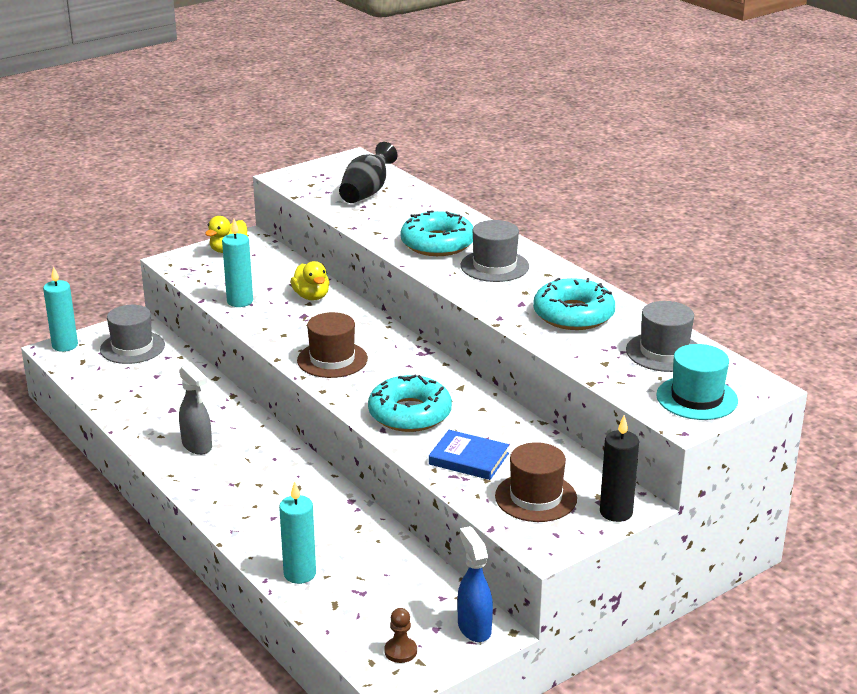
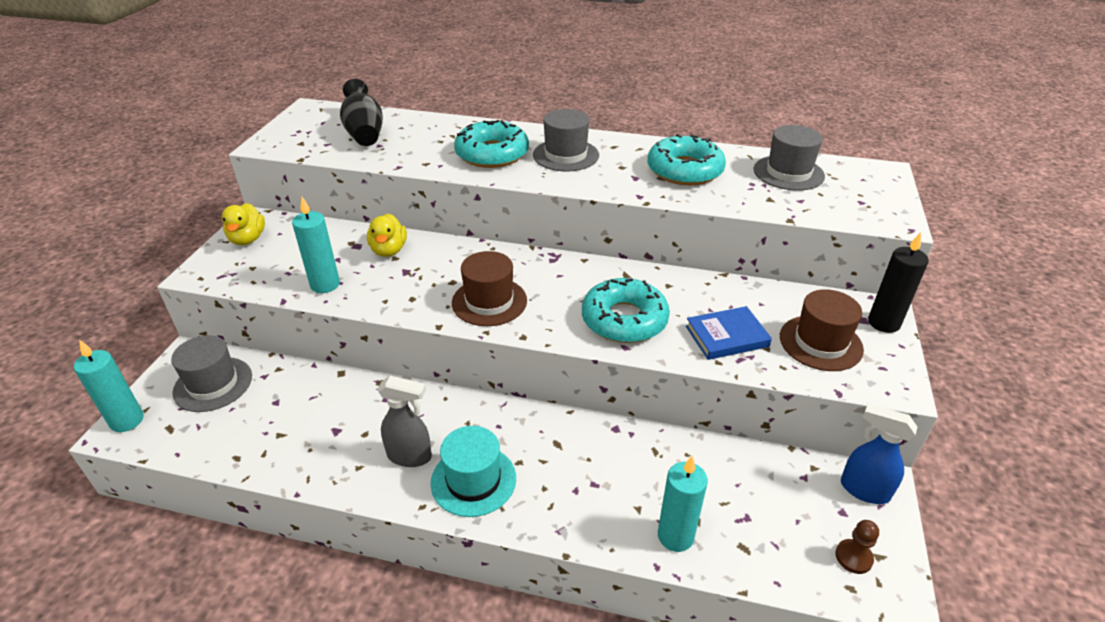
camera: 40 degrees left, 10 degrees up
yellow duck [291,261,329,300] -> yellow duck turned 60 degrees clockwise [367,213,407,257]
turquoise hat [656,344,738,420] -> turquoise hat moved to [430,426,516,517]

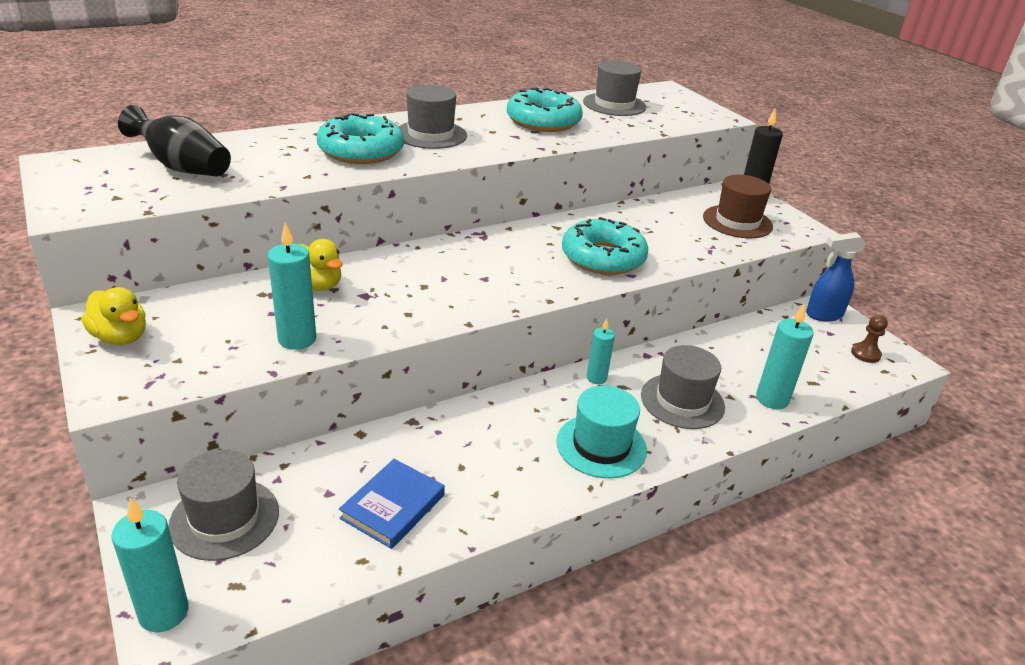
camera: 45 degrees left, 5 degrees down
grey spray bottle [377,376,432,467] -> none
brown hat [452,251,527,326] -> none
blue book [686,306,772,360] -> blue book moved to [339,459,445,549]
none -> turquoise candle [587,318,615,384]
none -> grey hat [641,345,725,429]

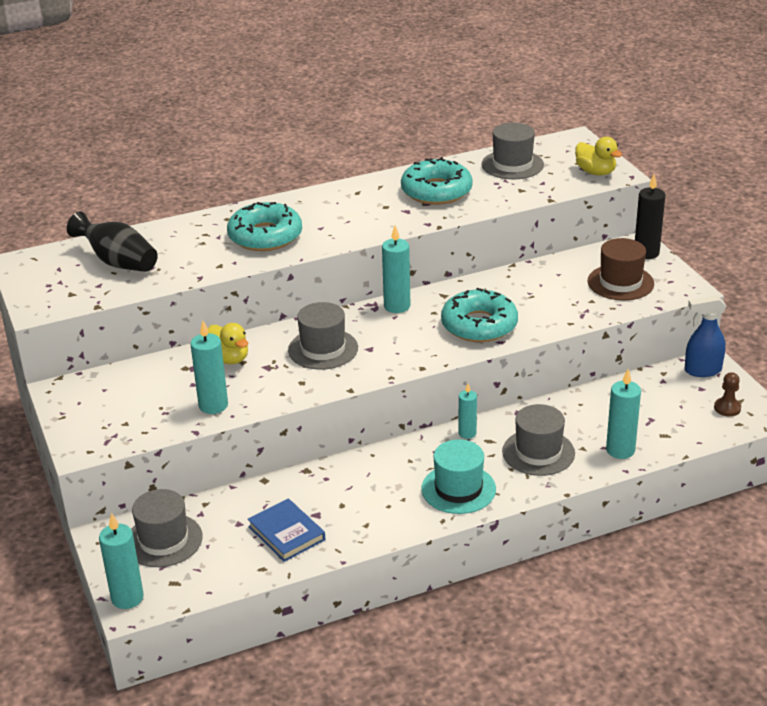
camera: 10 degrees right, 0 degrees up
yellow duck [81,287,146,345] -> yellow duck moved to [575,137,622,176]
blue book [339,459,445,549] -> blue book turned 75 degrees counterclockwise [248,498,325,562]
grey hat [399,85,467,149] -> grey hat moved to [288,302,358,370]
none -> turquoise candle [382,226,411,313]

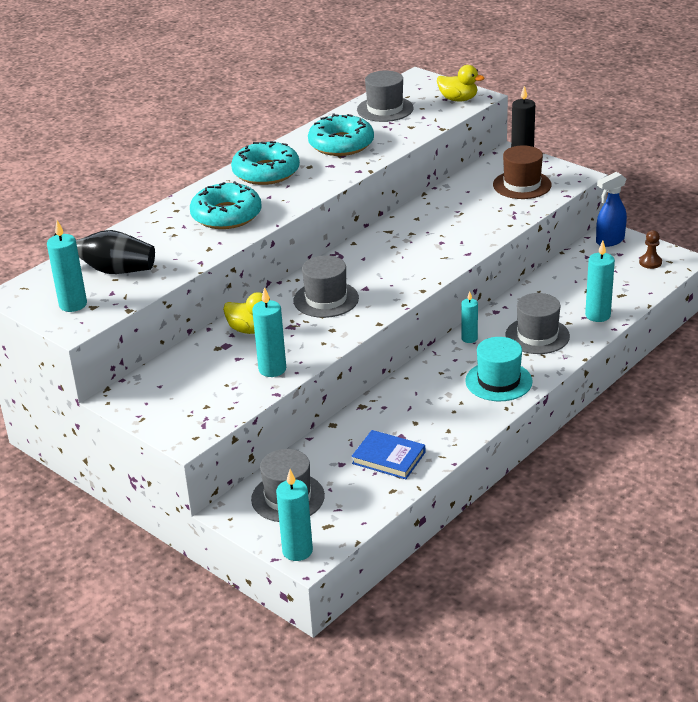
camera: 25 degrees left, 0 degrees up
turquoise candle [382,226,411,313] -> turquoise candle moved to [47,220,87,312]
turquoise donut [441,288,518,342] -> turquoise donut moved to [231,141,300,185]

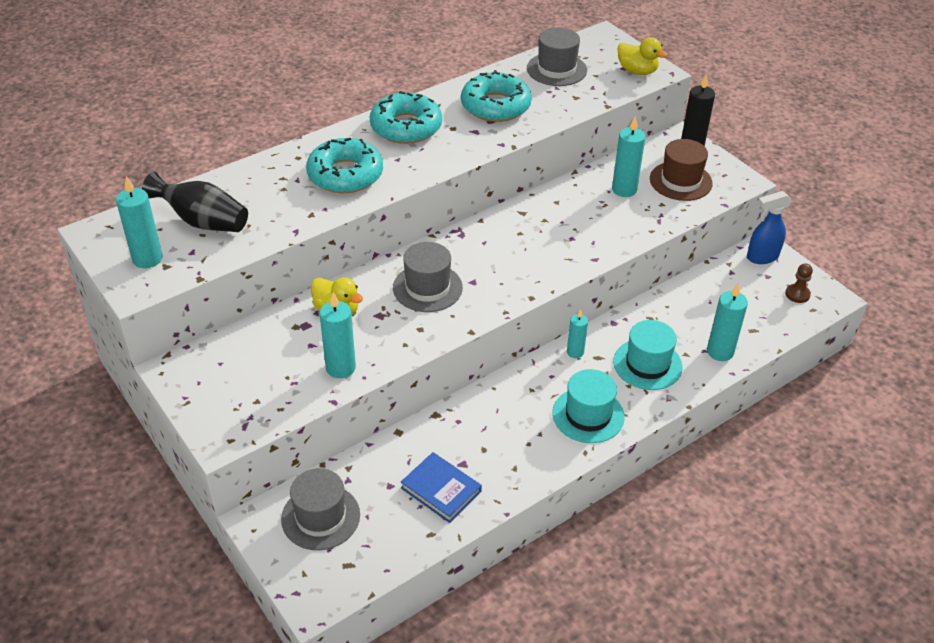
camera: 10 degrees right, 10 degrees up
turquoise candle [276,469,313,561] -> turquoise candle moved to [612,116,645,197]
grey hat [505,293,570,354] -> turquoise hat [613,320,683,390]

